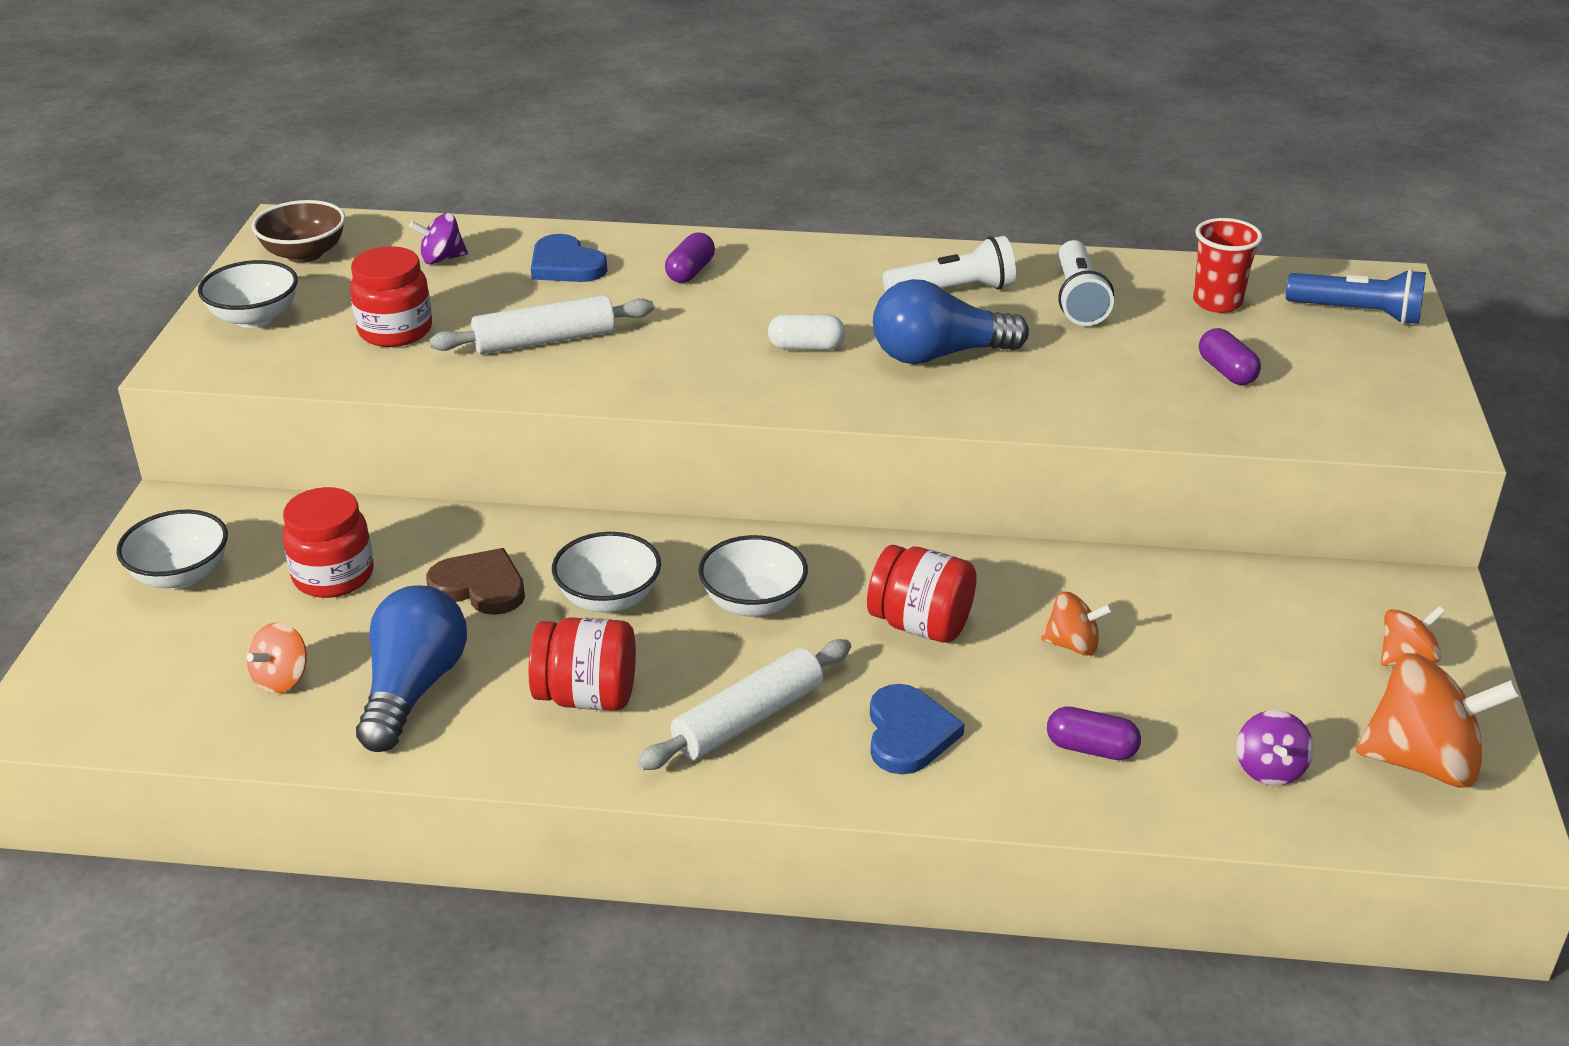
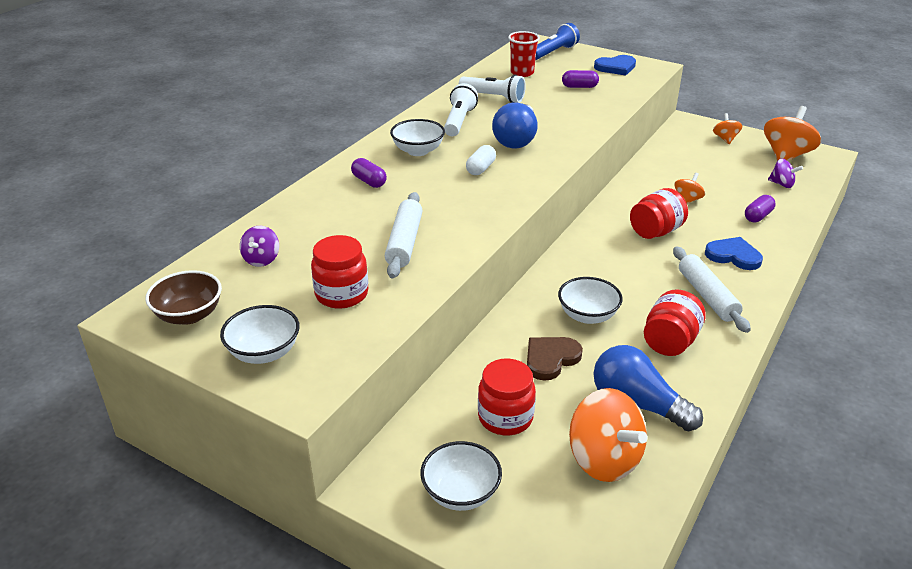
camera: 65 degrees left, 0 degrees up
orange spinning top [246,622,307,693] -> orange spinning top [569,388,648,482], size x1.90
blue heart [531,234,607,282] -> blue heart moved to [594,55,636,76]
white bowl [698,535,808,617] -> white bowl moved to [390,119,445,156]

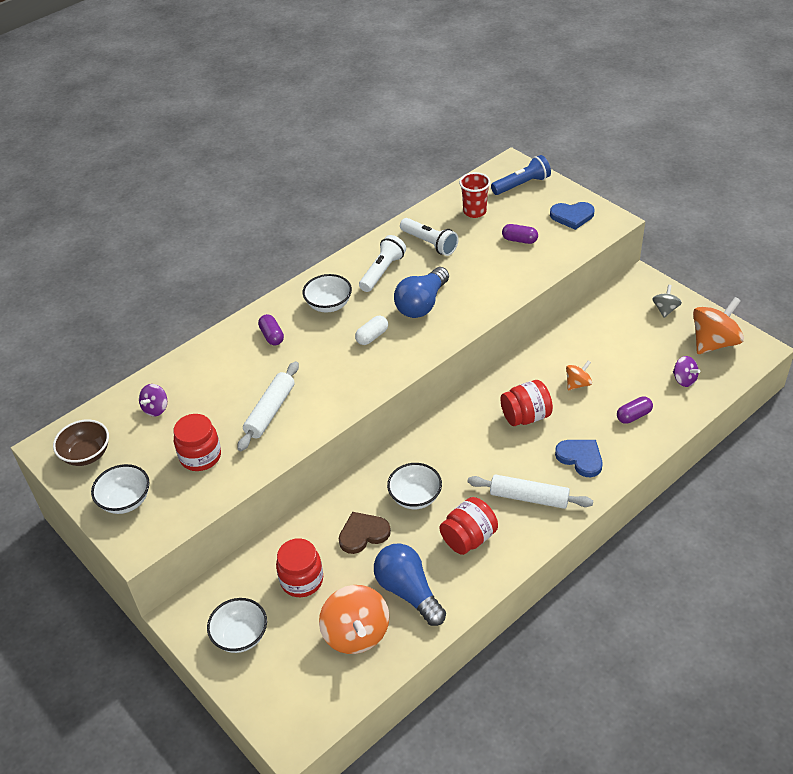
camera: 20 degrees right, 10 degrees up
white rolling pin [673,247,751,333] -> white rolling pin turned 75 degrees counterclockwise [468,474,593,509]
orange spinning top [713,113,743,144] -> grey spinning top [652,285,682,318]

